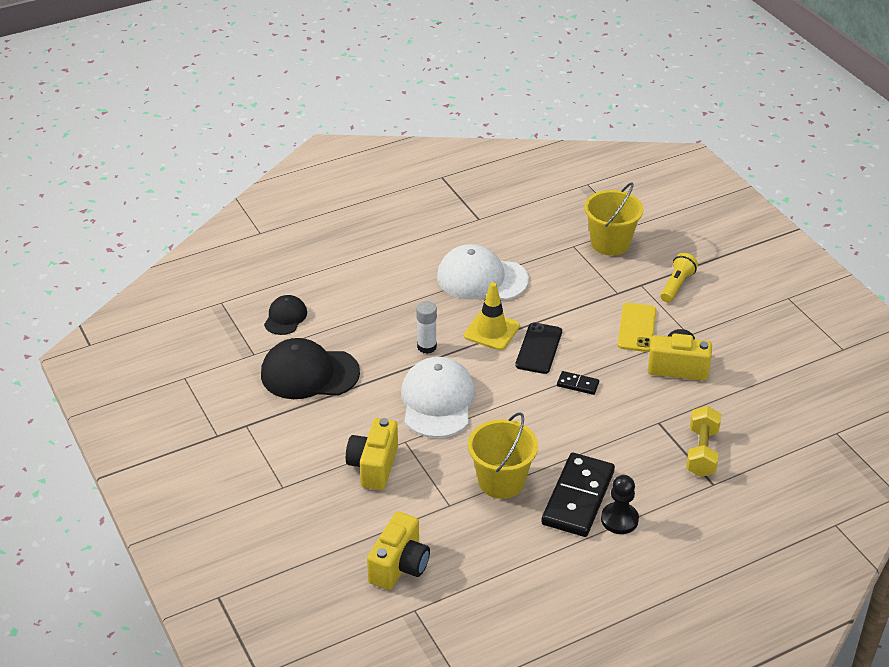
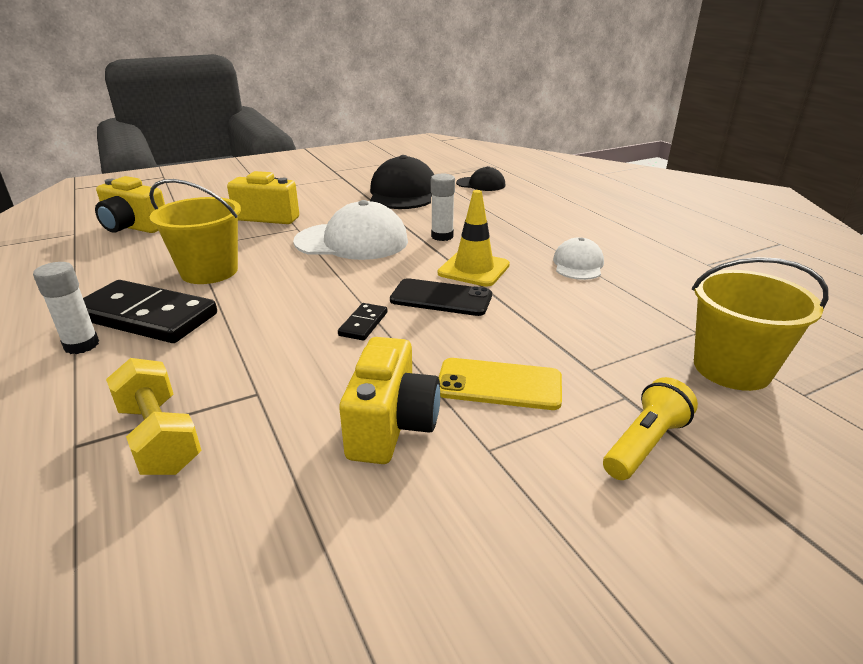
camera: 90 degrees right, 10 degrees down
white cap [437,244,529,300] -> white cap [553,237,604,280], size x0.55
black pawn [601,475,639,534] -> white glue stick [33,262,99,354]
yellow flashlight [660,253,698,303] -> yellow flashlight turned 75 degrees counterclockwise [603,377,698,480]
yellow dumbbell [686,406,721,477] -> yellow dumbbell turned 45 degrees clockwise [106,358,202,475]

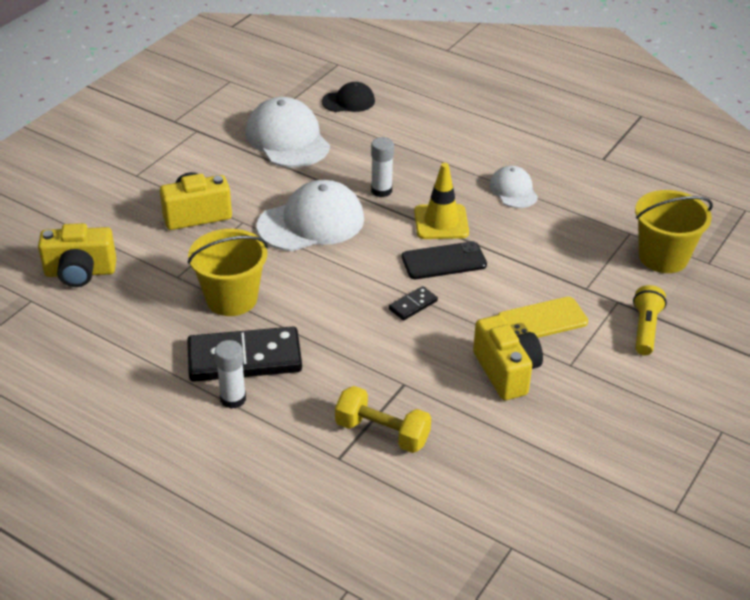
camera: 30 degrees left, 10 degrees up
black domino [338,303,388,341] -> black domino turned 60 degrees clockwise [389,286,438,321]
black cap [370,155,434,209] -> white cap [246,97,330,168]

